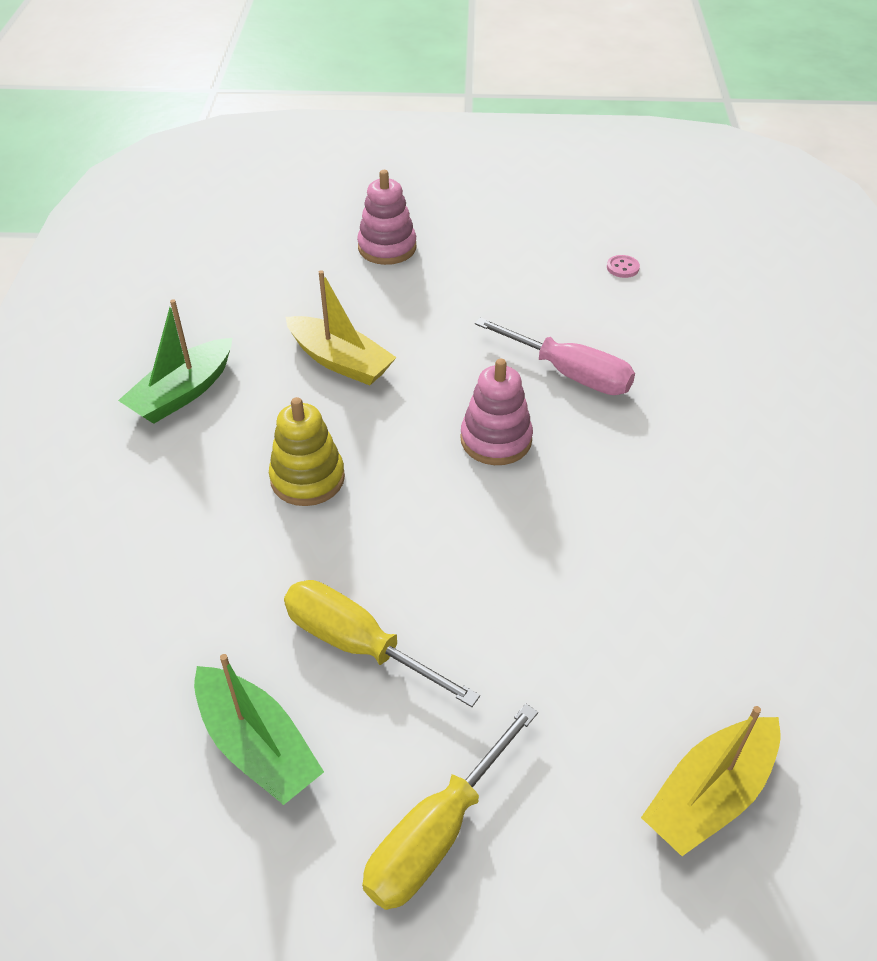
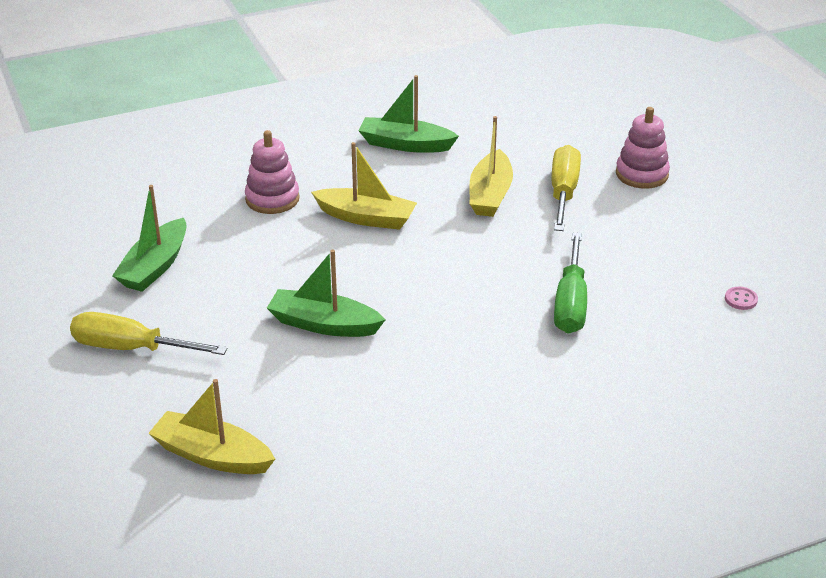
camera: 65 degrees right, 10 degrees down
yellow stacking toy [269,397,345,506] -> yellow boat [311,142,417,230]
yellow screwdriver [284,580,480,707] -> yellow screwdriver moved to [552,145,581,231]
pink stacking toy [461,359,533,465] -> pink stacking toy moved to [245,130,300,214]
pink screwdriver [475,317,635,395] -> green screwdriver [554,232,587,334]
none -> green boat [267,249,386,337]

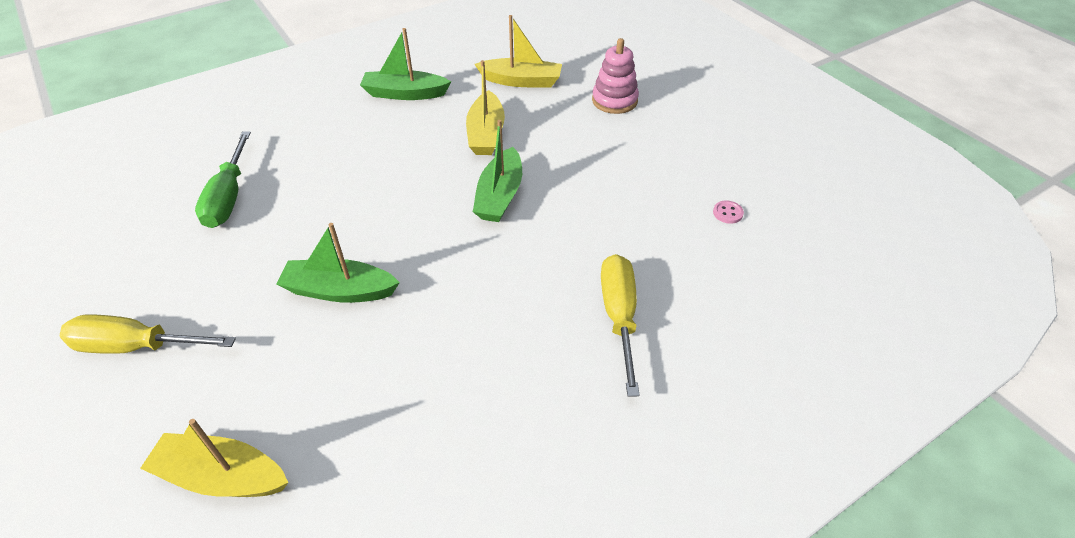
camera: 10 degrees left, 10 degrees up
green boat [112,185,187,292] -> green boat moved to [473,120,522,222]
pink stacking toy [245,130,300,214] -> none
yellow boat [311,142,417,230] -> yellow boat moved to [475,15,562,88]
yellow screwdriver [552,145,581,231] -> yellow screwdriver moved to [601,254,640,397]
green screwdriver [554,232,587,334] -> green screwdriver moved to [195,131,251,228]

